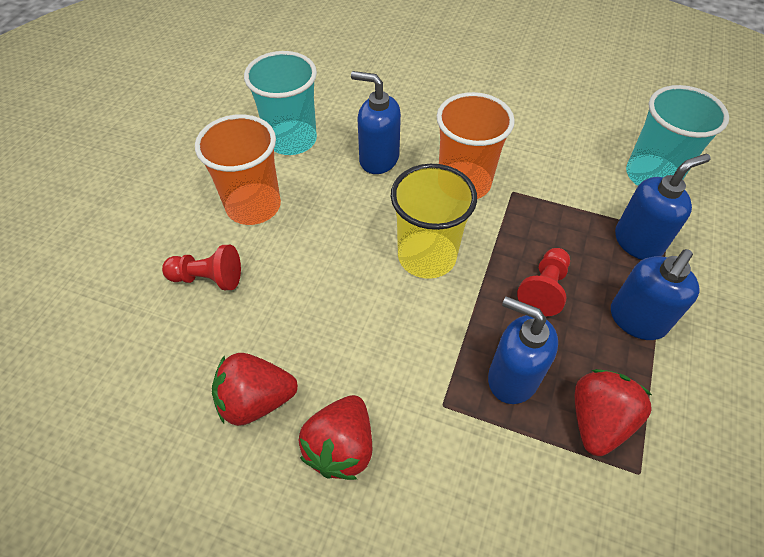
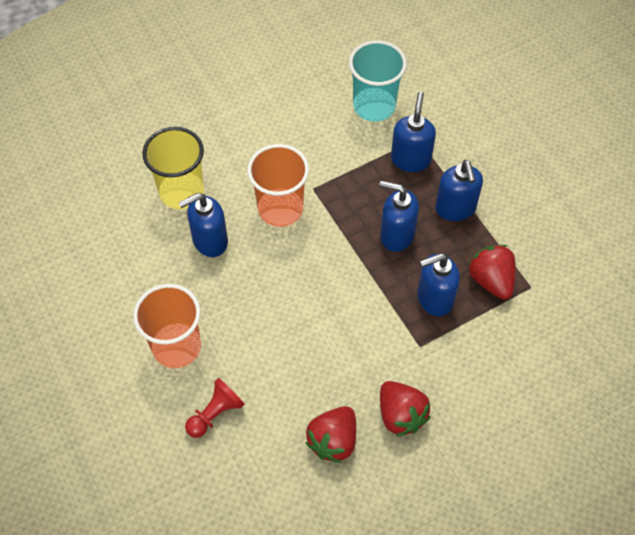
camera: 50 degrees left, 5 degrees up
turquoise cup [244,51,317,155] -> none
yellow cup [391,164,477,279] -> yellow cup moved to [142,127,204,210]
red pawn [517,248,570,316] -> blue soap dispenser [379,181,419,252]

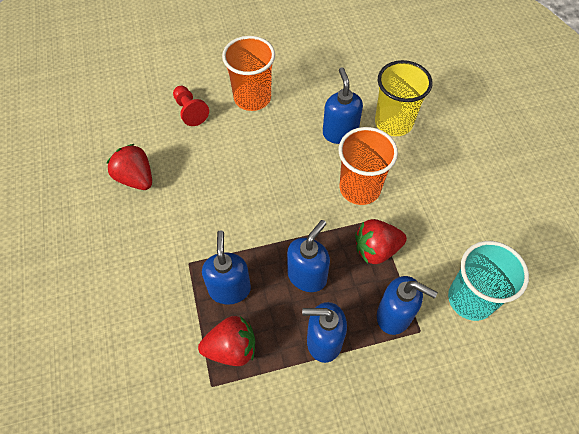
camera: 105 degrees right, 0 degrees up
red strawberry [380,381,431,437] -> red strawberry moved to [355,219,407,264]

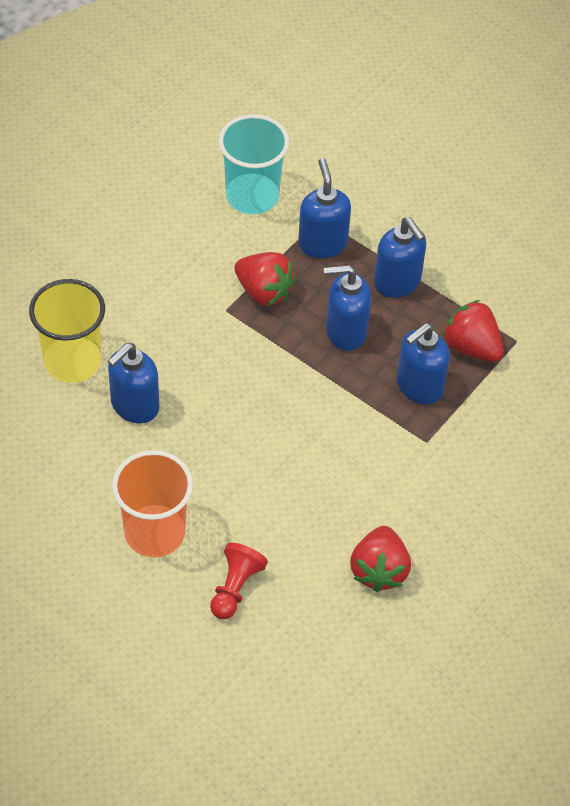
camera: 130 degrees left, 5 degrees down
orange cup [339,127,398,205] -> none

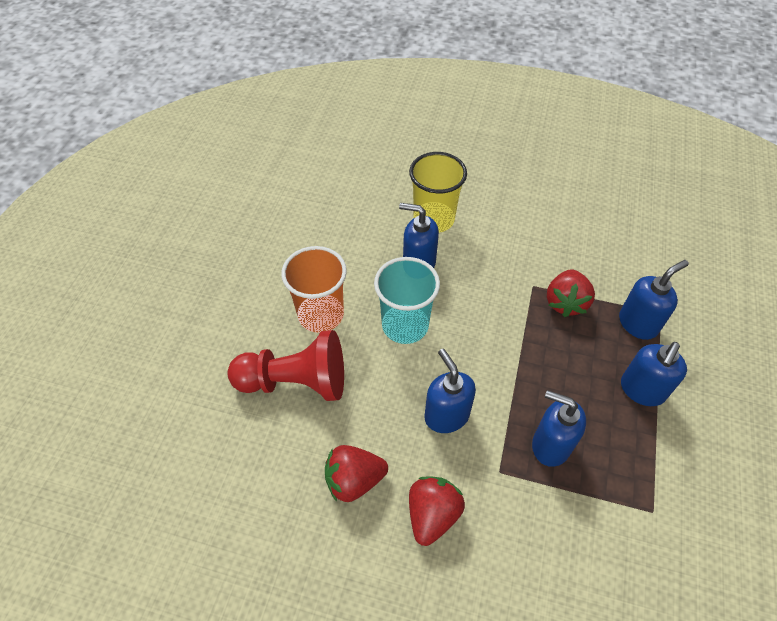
camera: 70 degrees right, 0 degrees up
red pawn [210,543,268,619] -> red pawn [228,330,344,401], size x1.85
turquoise cup [219,114,289,214] -> turquoise cup moved to [374,257,440,344]
blue soap dispenser [324,265,371,351] -> blue soap dispenser moved to [425,349,476,433]
red strawberry [442,300,504,362] -> red strawberry moved to [409,477,465,546]

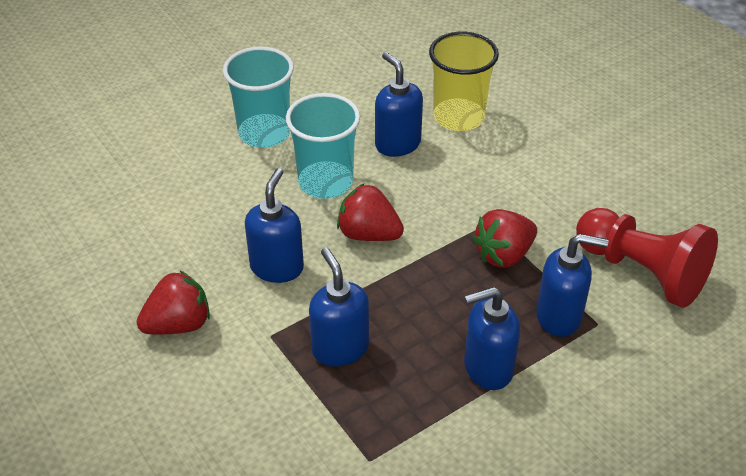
camera: 40 degrees right, 10 degrees down
red pawn [228,330,344,401] -> red pawn moved to [576,208,718,308]
orange cup [281,246,347,333] -> turquoise cup [223,47,294,148]
red strawberry [325,445,388,502] -> red strawberry moved to [337,184,404,241]

